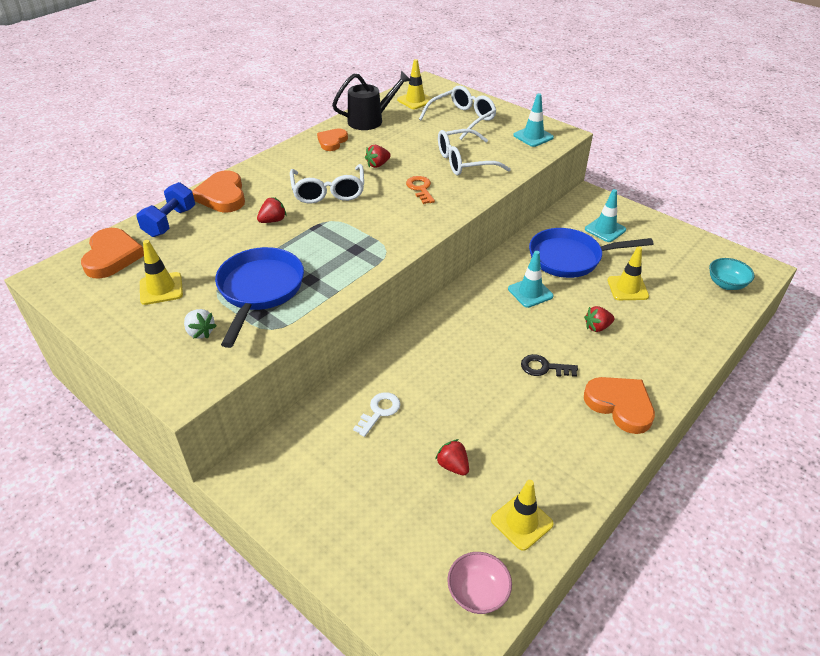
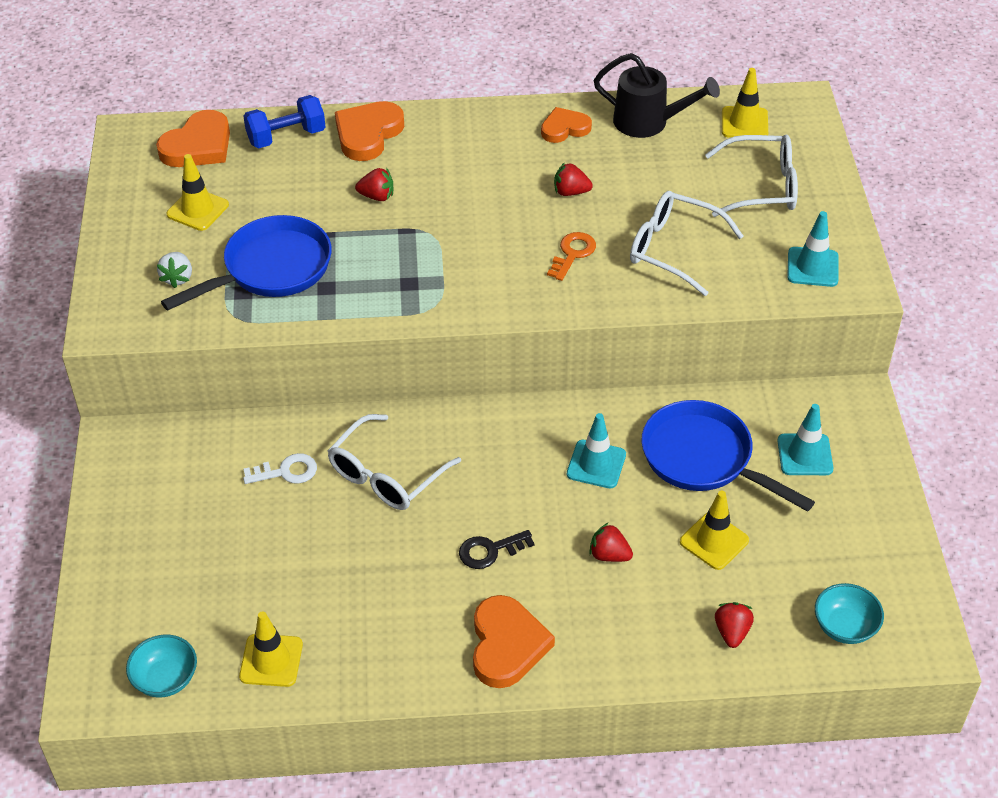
camera: 45 degrees right, 5 degrees up
white glasses [290,164,364,204] -> white glasses moved to [328,414,461,510]
red strawberry [435,439,469,476] -> red strawberry moved to [715,602,754,648]
pink bowl [447,552,512,614] -> turquoise bowl [126,635,197,697]
black key [521,354,578,377] -> black key turned 75 degrees counterclockwise [459,530,535,569]

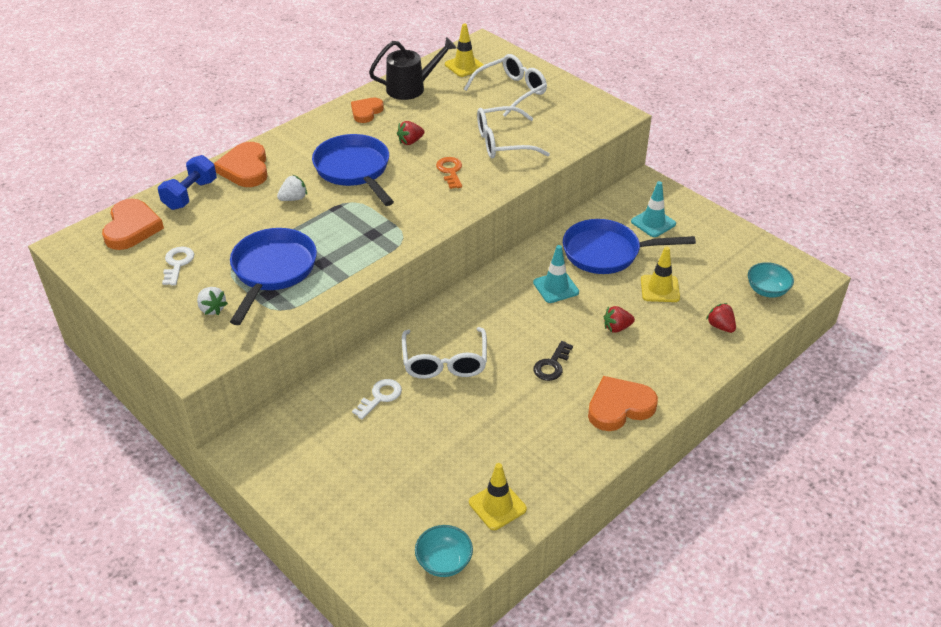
camera: 40 degrees left, 5 degrees down
yellow traffic cone [166,154,229,231] -> white key [162,246,194,285]
red strawberry [355,168,393,201] -> white strawberry [277,175,307,201]
orange heart [473,595,555,688] -> orange heart turned 75 degrees counterclockwise [588,376,658,431]
turquoise traffic cone [787,211,839,287] -> none
none -> blue pan [312,134,394,206]

